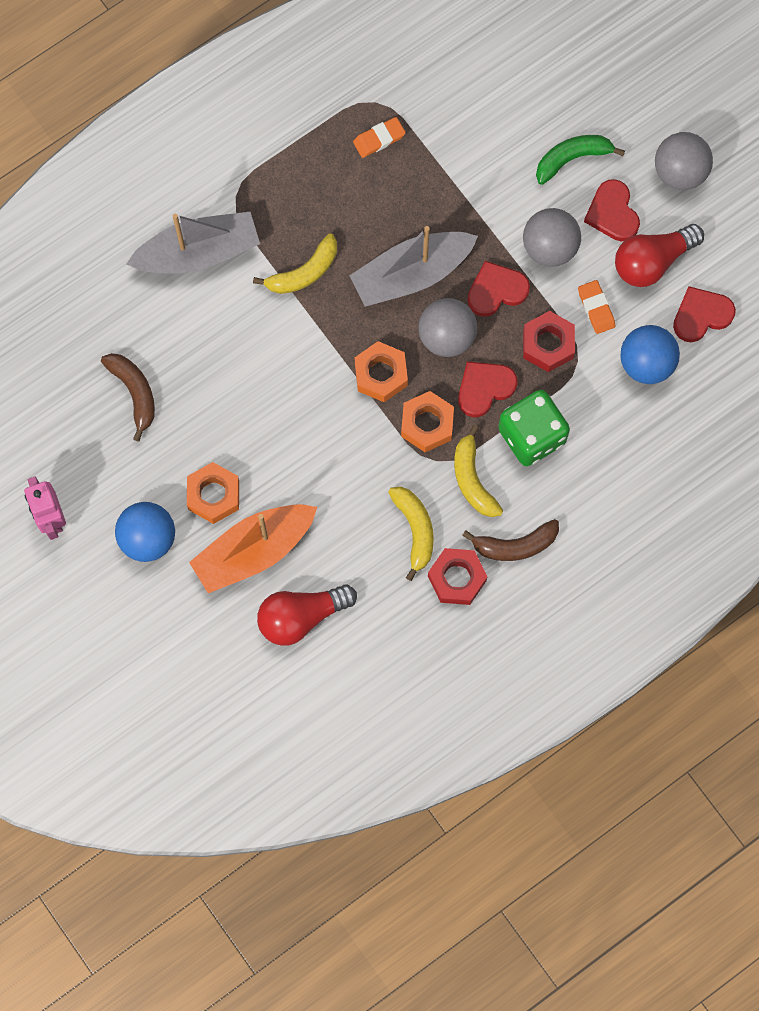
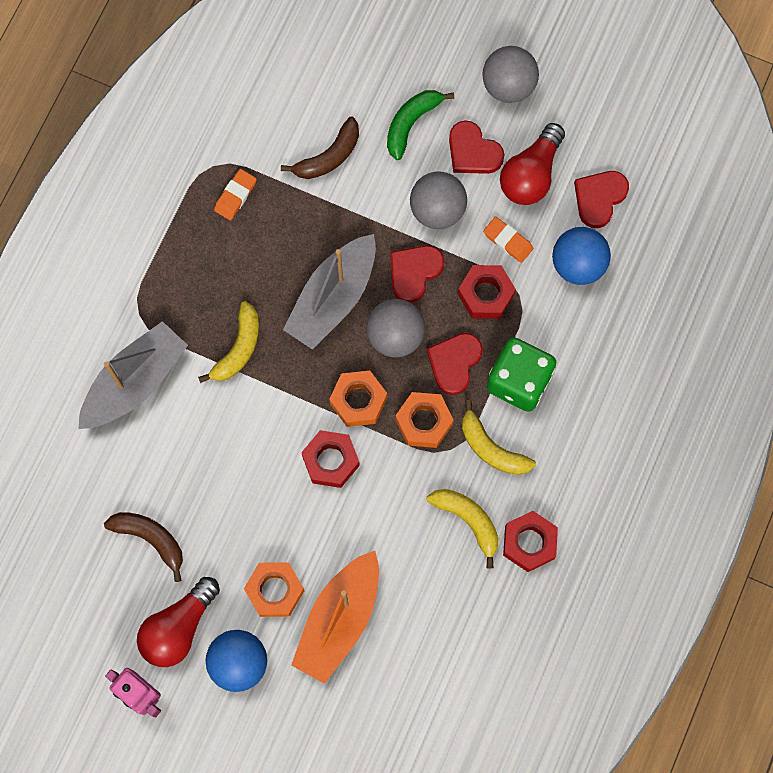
camera: 30 degrees left, 0 degrees up
red light bulb [257,584,357,646] -> red light bulb moved to [137,577,220,667]
brown banana [462,519,559,561] -> brown banana moved to [281,117,359,179]
none -> red nut [301,430,360,488]

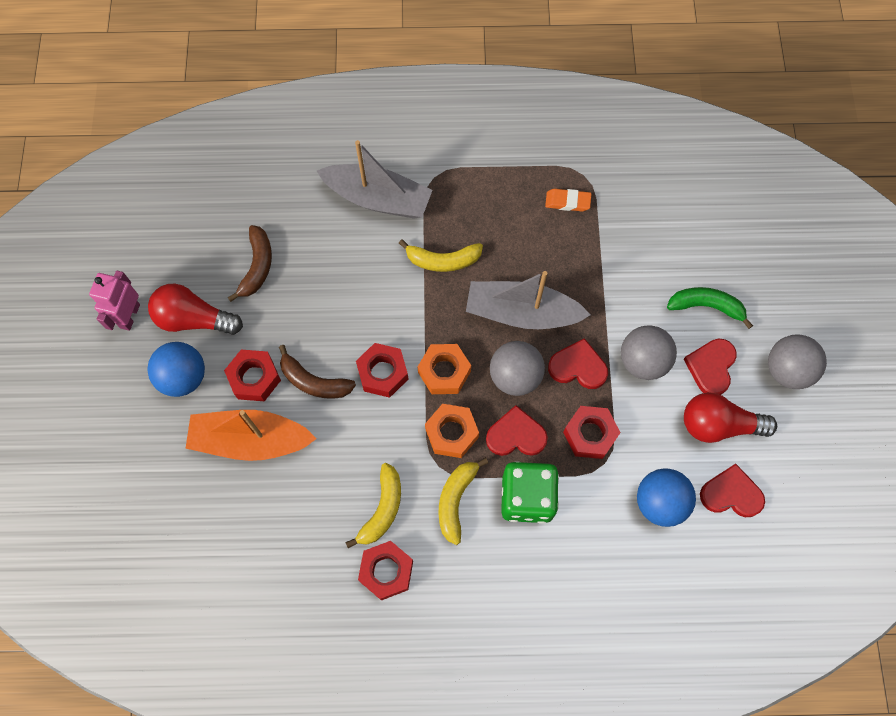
camera: 65 degrees right, 5 degrees down
orange nut [244,562,304,617] -> red nut [224,350,281,401]
brown banana [281,117,359,179] -> brown banana moved to [279,345,356,399]
orange eraser [483,217,533,263] -> none

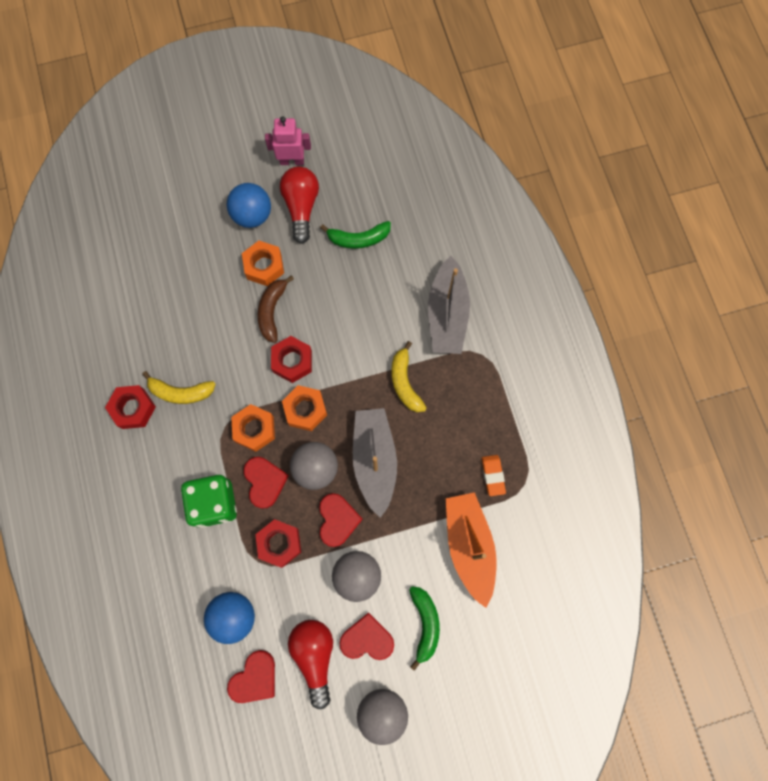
camera: 75 degrees right, 5 degrees up
orange boat [185,410,317,461] -> orange boat moved to [446,492,496,608]
red nut [224,350,281,401] -> orange nut [242,241,284,286]
brown banana [228,225,272,302] -> green banana [320,221,391,249]
yellow banana [439,458,488,545] -> none
red heart [700,464,765,517] -> red heart turned 45 degrees clockwise [227,650,275,703]

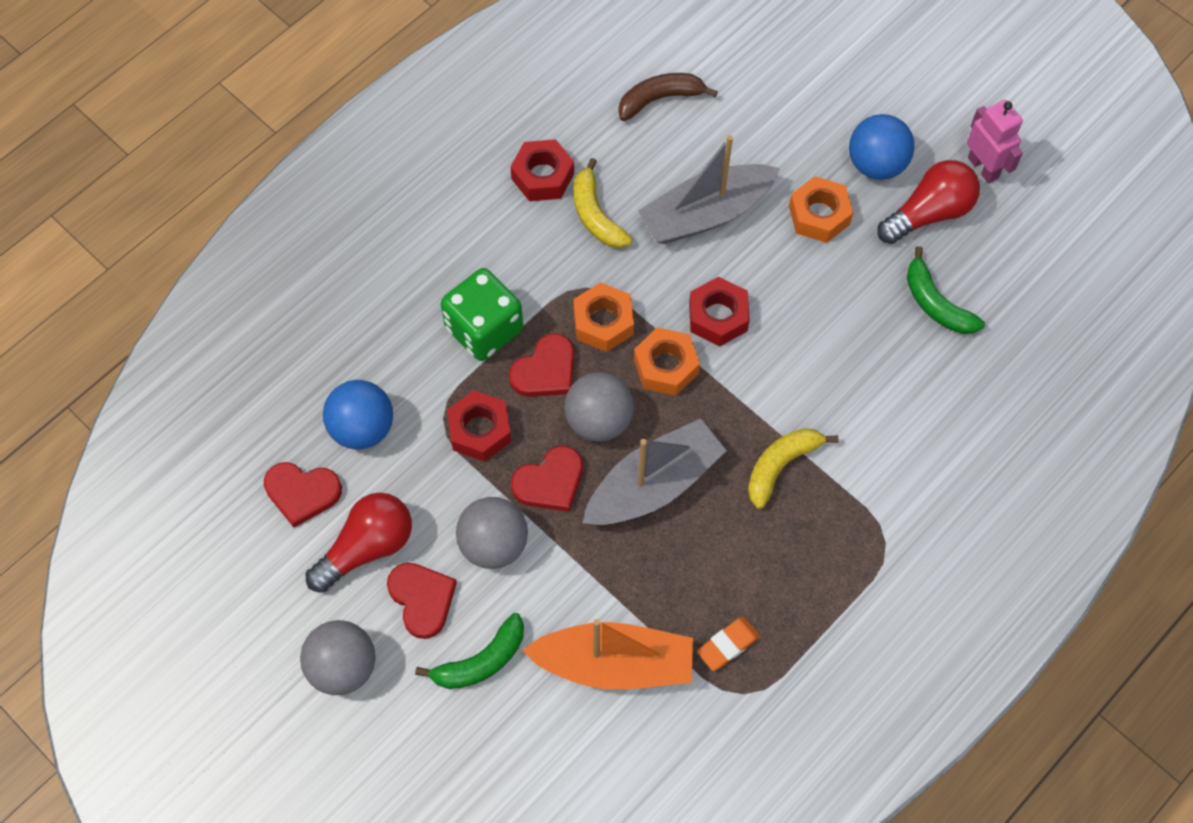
camera: 60 degrees right, 10 degrees down
brown banana [258,275,294,343] -> brown banana moved to [618,73,718,121]
grey boat [428,256,470,354] -> grey boat moved to [638,135,780,244]
orange boat [446,492,496,608] -> orange boat turned 45 degrees clockwise [522,619,693,689]

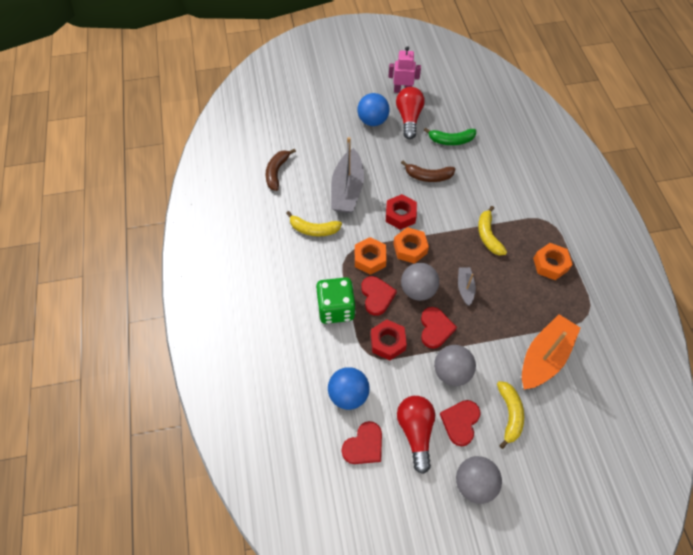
camera: 55 degrees left, 5 degrees down
red heart [387,563,457,639] -> red heart turned 75 degrees counterclockwise [440,400,481,446]
green banana [415,613,524,689] -> yellow banana [497,381,524,449]
red nut [510,139,574,201] -> none
grey boat [583,418,727,525] -> grey boat [458,267,476,306], size x0.50
orange eraser [697,617,760,671] -> none
orange nut [789,176,853,243] -> orange nut moved to [533,243,573,280]
none -> brown banana [401,161,455,182]

